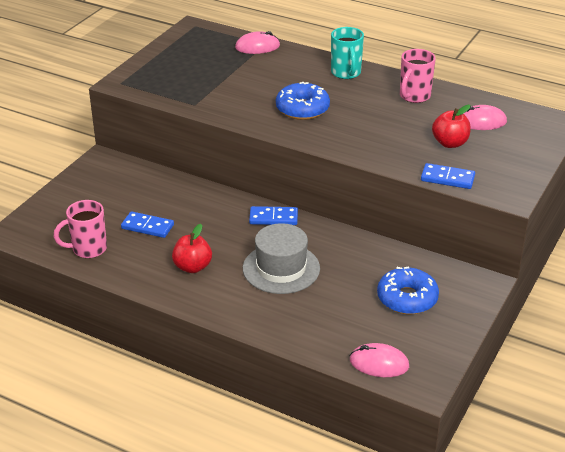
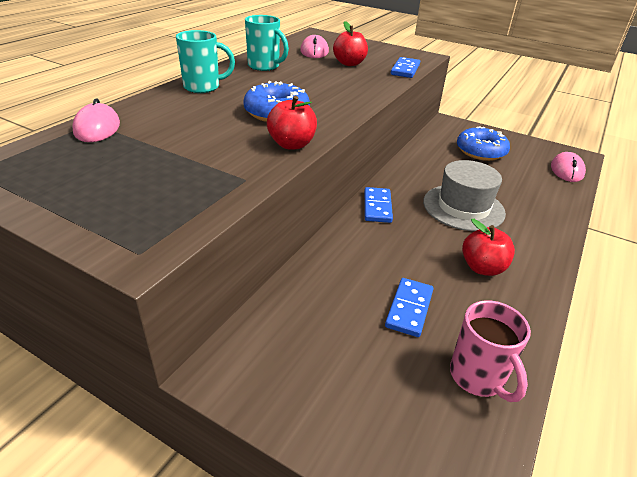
camera: 90 degrees left, 0 degrees up
pink mug [400,49,436,103] -> turquoise mug [245,15,289,71]
none -> red apple [267,95,317,150]

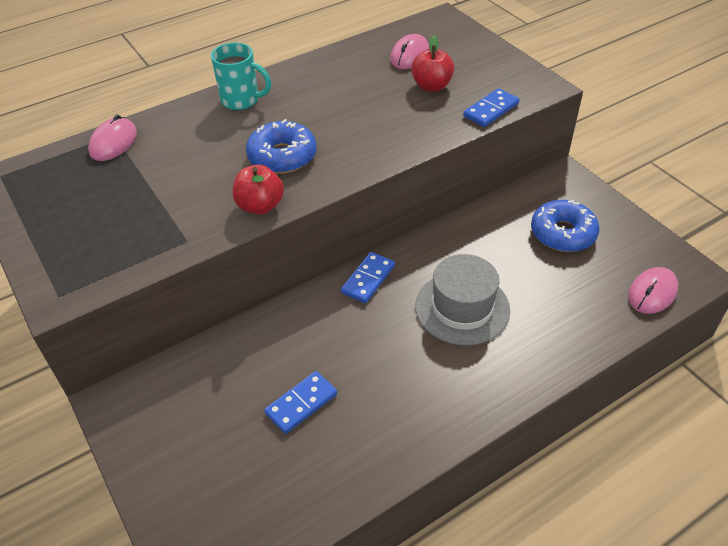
camera: 30 degrees right, 10 degrees up
turquoise mug [245,15,289,71] -> none
pink mug [450,300,531,402] -> none
red apple [462,219,515,276] -> none

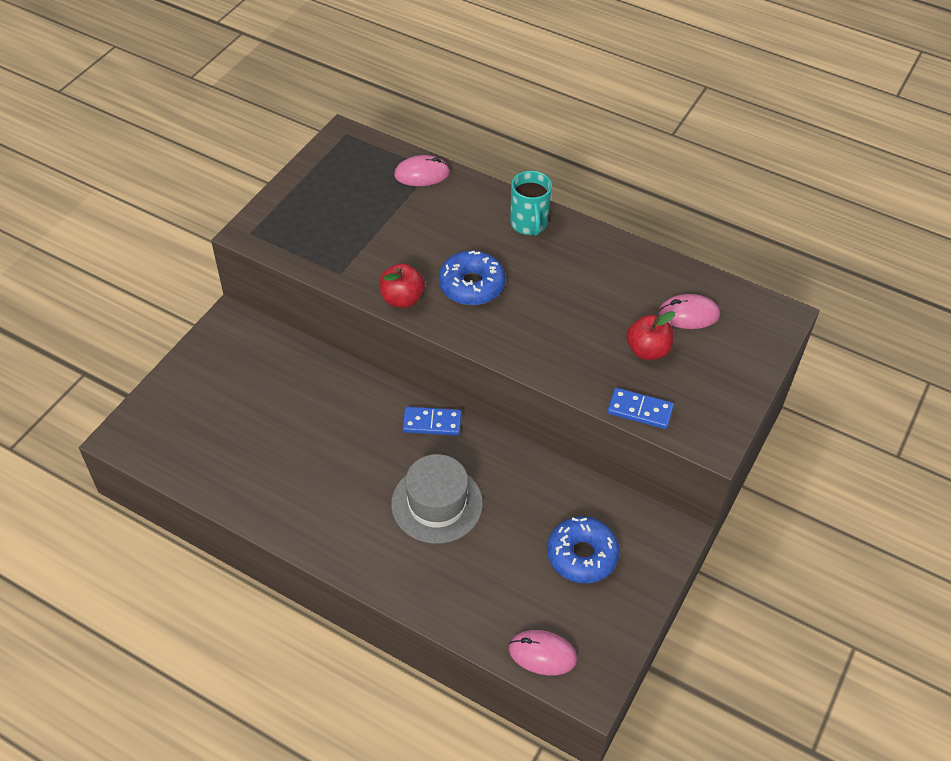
camera: 60 degrees right, 5 degrees up
blue domino [264,371,337,434] -> none

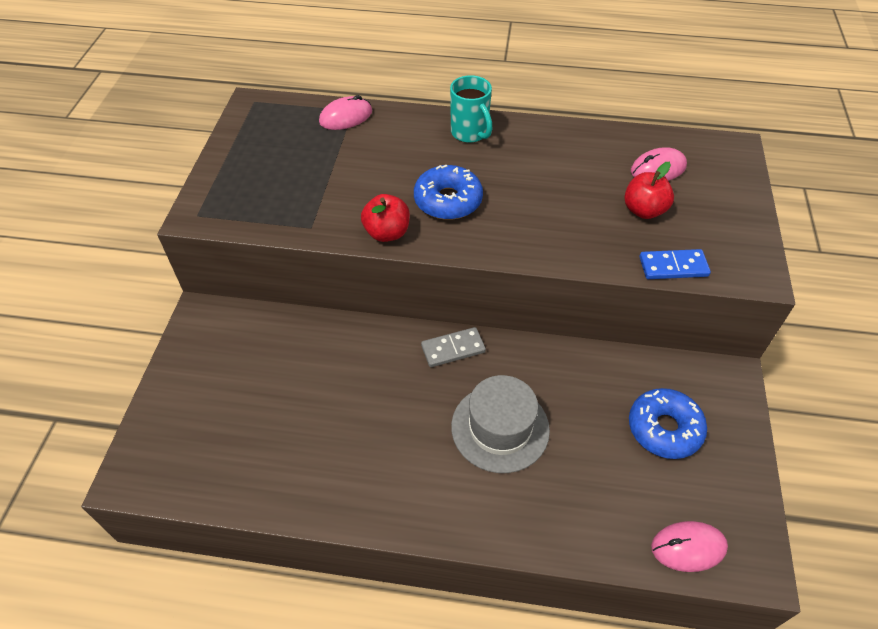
camera: 20 degrees left, 0 degrees up
blue domino [403,407,461,436] -> grey domino [421,327,486,367]

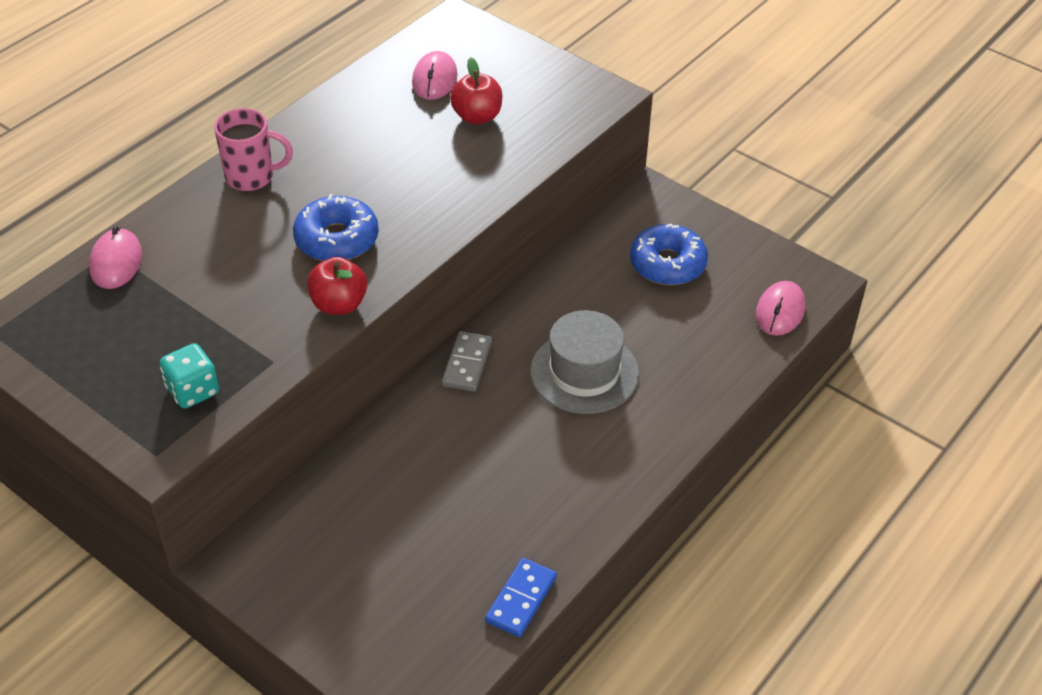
camera: 60 degrees left, 5 degrees down
turquoise mug [450,75,492,143] -> pink mug [214,108,293,191]
blue domino [639,249,711,279] -> blue domino moved to [485,558,557,637]
none -> turquoise dice [160,343,219,408]

